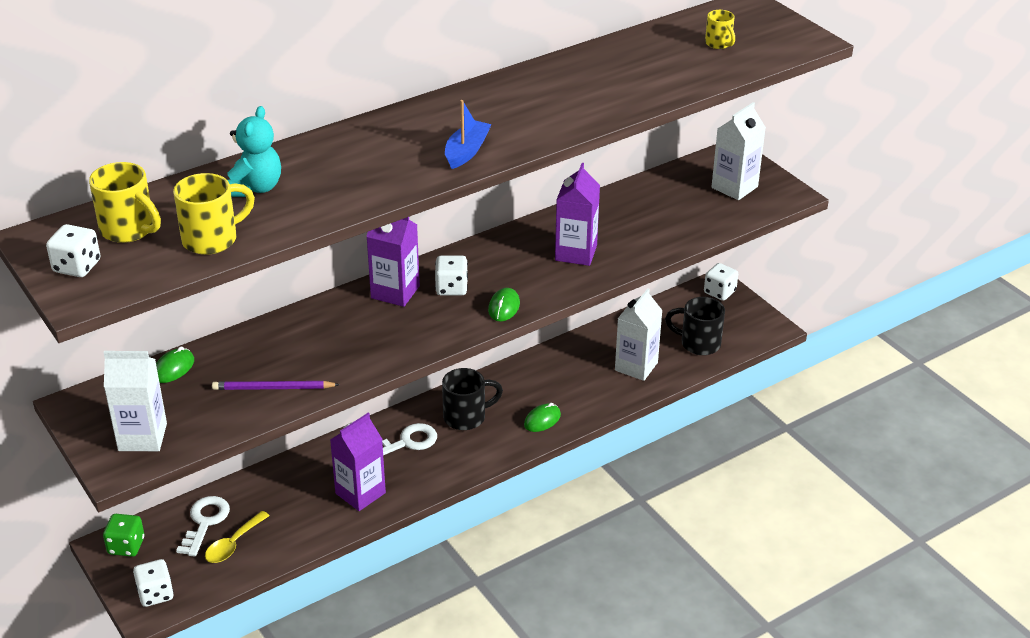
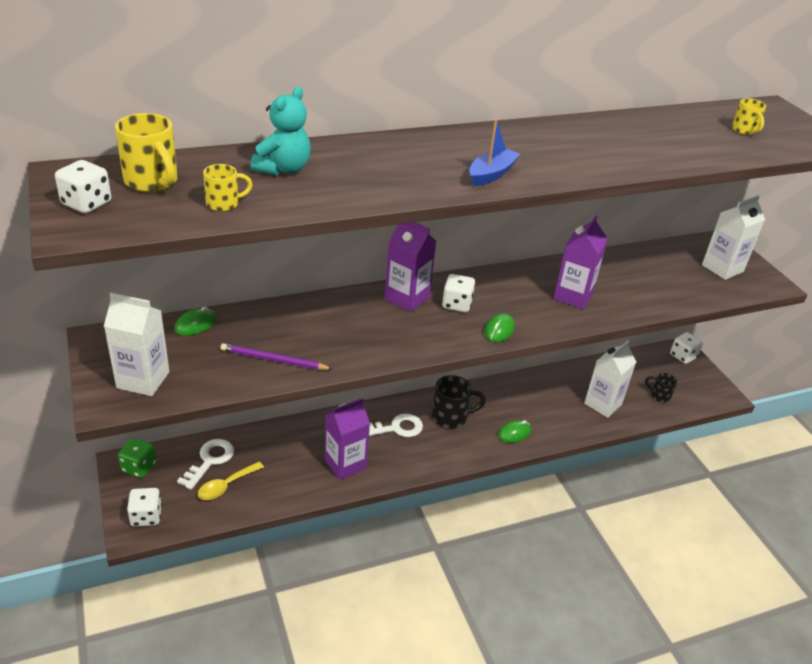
camera: 10 degrees right, 0 degrees up
yellow mug [173,173,255,255] -> yellow mug [203,164,253,212], size x0.59
black mug [665,297,725,355] -> black mug [645,373,677,402], size x0.59

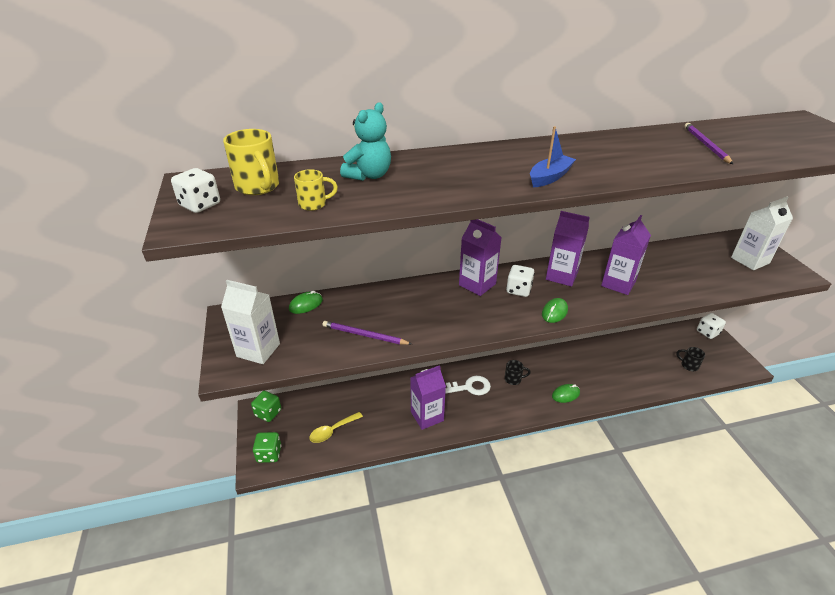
camera: 10 degrees right, 0 degrees up
white dice [127,488,162,527] -> green dice [253,432,281,463]
white key [177,439,234,490] -> none
black mug [432,375,486,429] -> black mug [504,360,531,385], size x0.59
white carton [584,340,636,418] -> none
yellow mug [732,98,766,135] -> none
none -> purple carton [546,211,590,287]
none -> purple pencil [684,123,733,164]

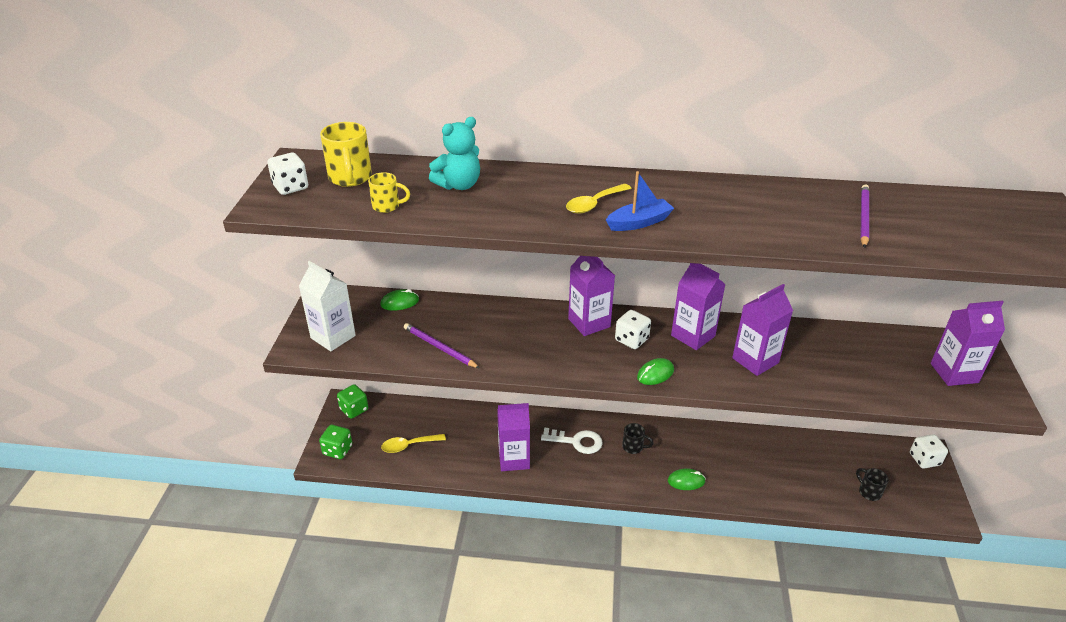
camera: 20 degrees right, 0 degrees up
white carton [731,197,793,270] -> purple carton [931,301,1005,386]
none -> yellow spoon [566,184,632,214]

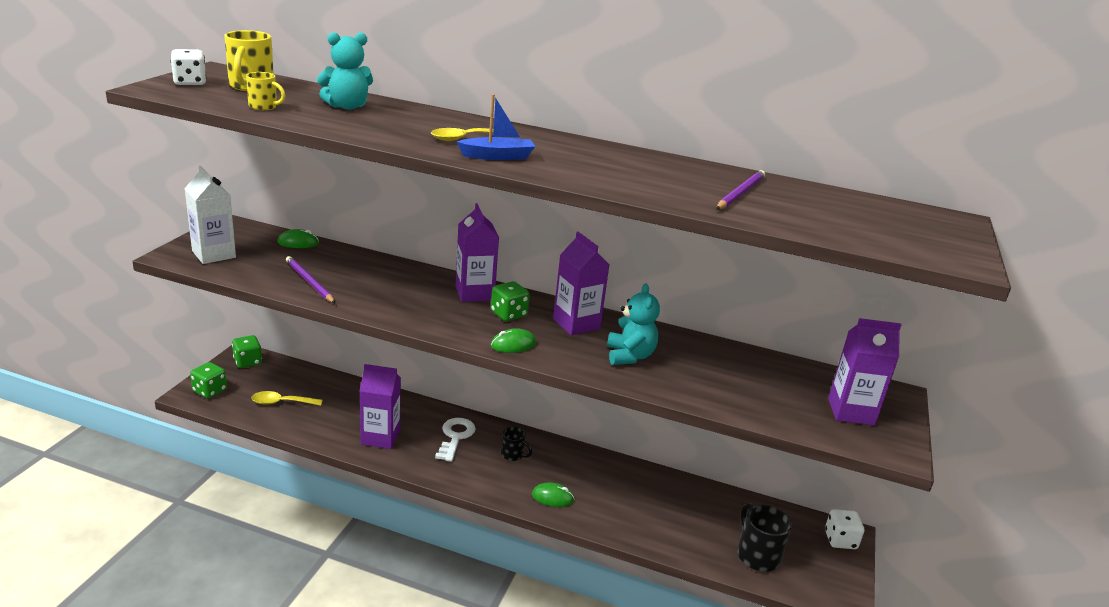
camera: 10 degrees right, 10 degrees down
white key [541,428,603,454] -> white key turned 105 degrees counterclockwise [435,418,476,462]
white dice [615,310,651,349] -> green dice [491,281,530,321]
purple carton [732,284,793,376] -> turquoise teddy bear [607,284,660,365]
black mug [856,468,889,501] -> black mug [737,503,792,572], size x1.69

